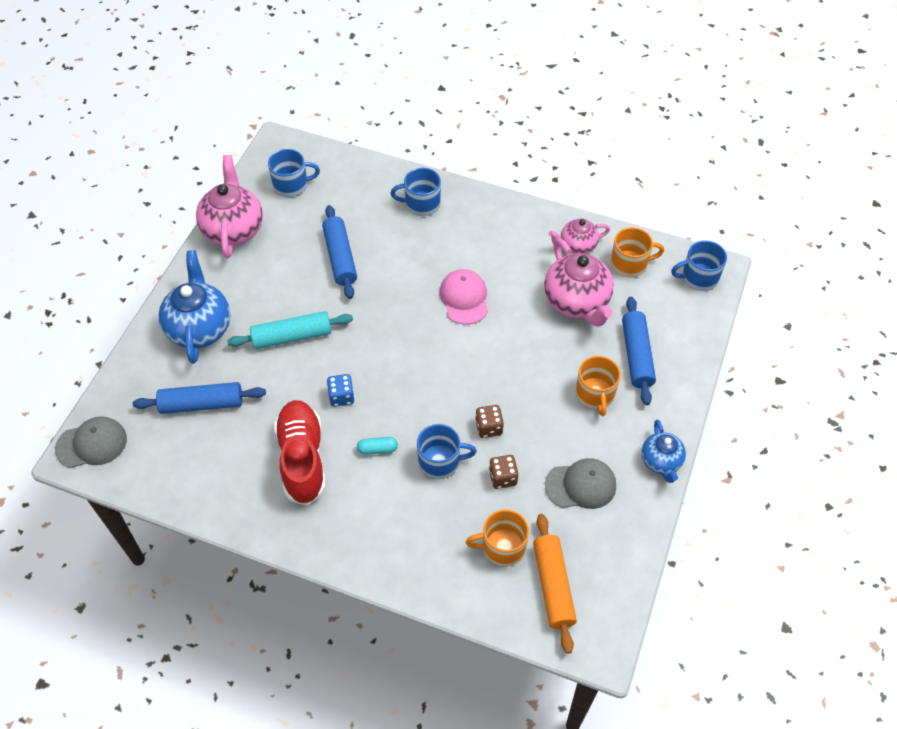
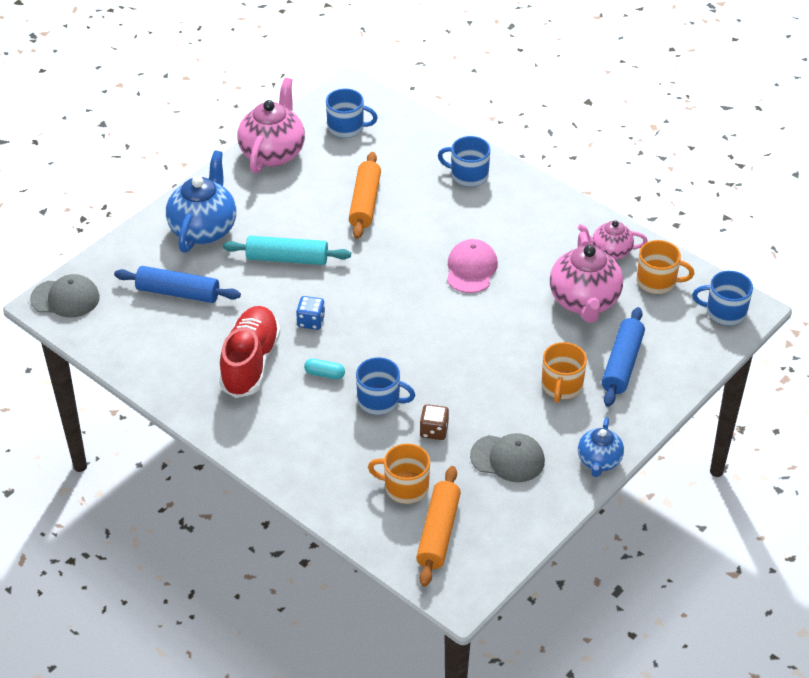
camera: 20 degrees right, 10 degrees down
blue rolling pin [322,205,357,299] -> orange rolling pin [349,152,381,239]
brown dice [475,405,504,438] -> none

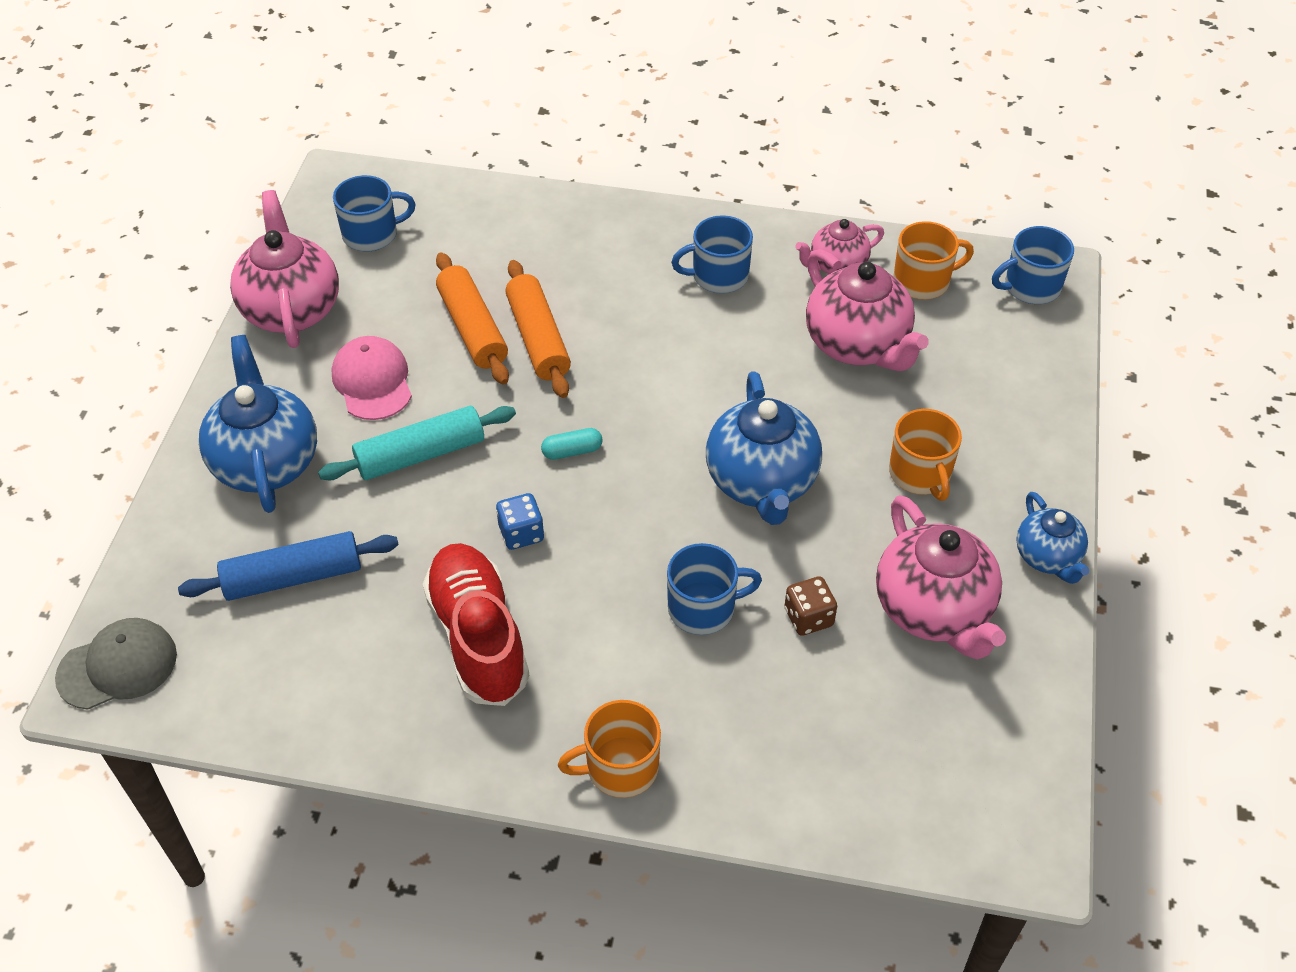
camera: 30 degrees left, 5 degrees up
turquoise capsule [304,359,345,380] -> turquoise capsule moved to [541,428,603,460]
orange mug [368,443,430,504] -> orange mug moved to [558,700,661,798]
orange rolling pin [416,466,461,587] -> orange rolling pin moved to [505,260,571,398]
blue mug [438,136,490,187] -> blue mug moved to [671,215,753,293]
pink cap [447,239,498,293] -> pink cap moved to [332,336,412,420]
grey cap [470,433,545,482] -> pink teapot [876,495,1006,660]
blue rolling pin [602,307,645,407] -> none
none -> blue teapot [706,371,822,525]

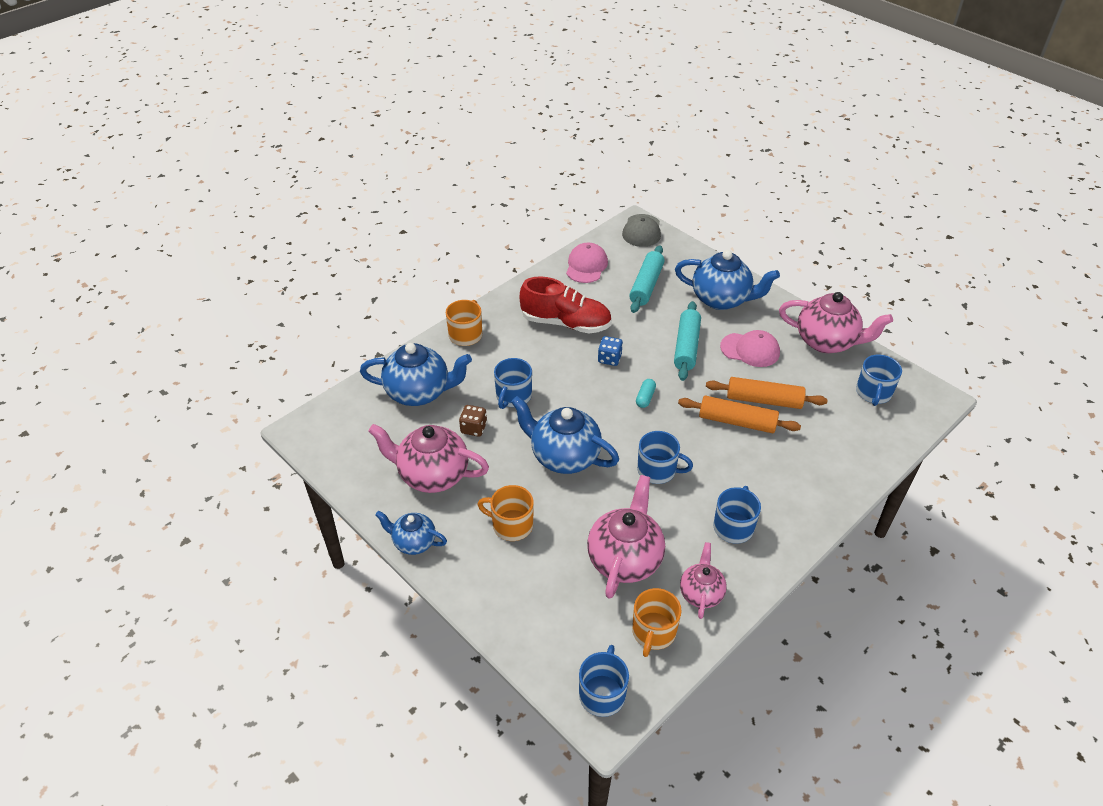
camera: 125 degrees right, 5 degrees down
blue rolling pin [178,531,399,601] -> turquoise rolling pin [629,245,665,313]
pink teapot [806,249,929,371] -> pink teapot turned 105 degrees clockwise [587,475,665,599]
none -> blue teapot [360,343,472,406]
none -> pink cap [566,243,608,283]
none -> blue mug [637,431,693,484]

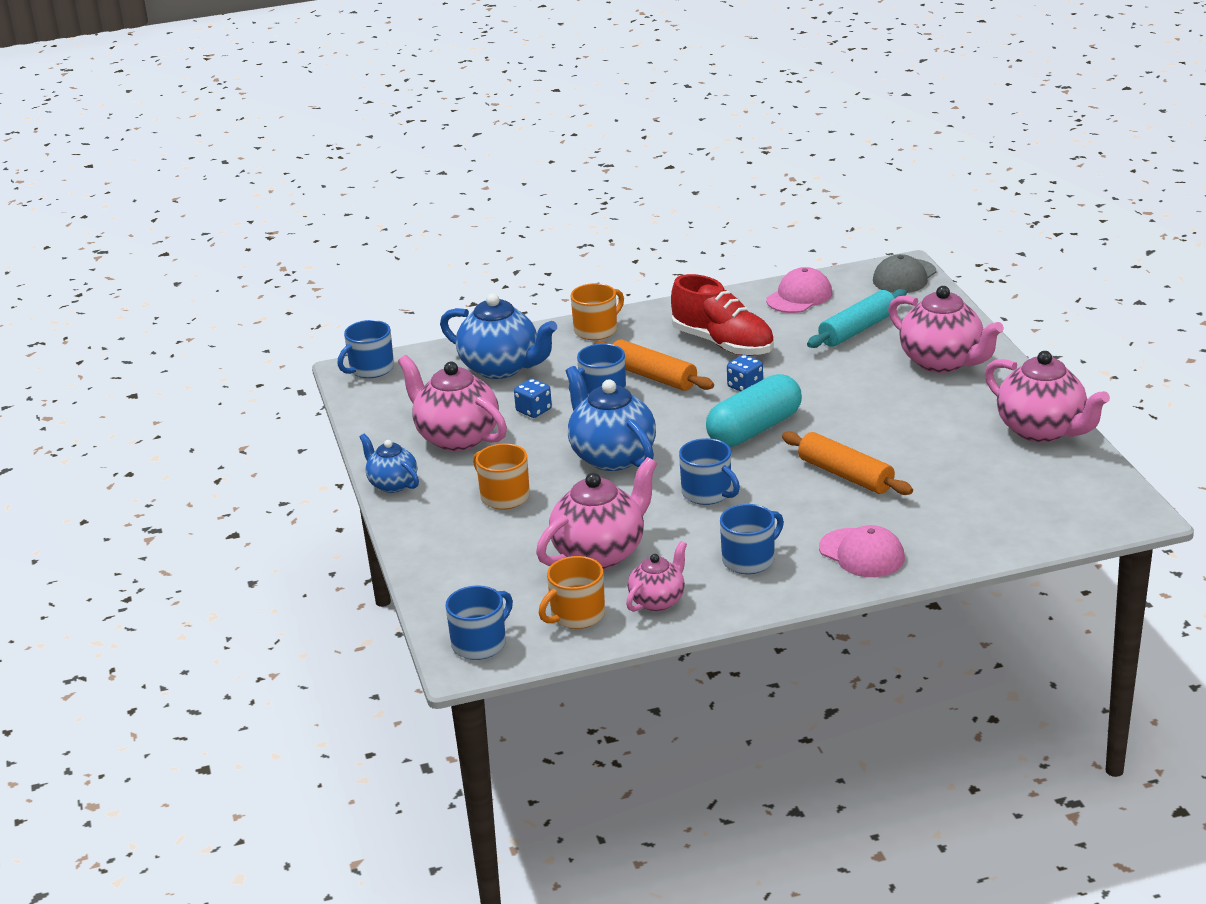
camera: 30 degrees right, 15 degrees down
brown dice [459,405,487,437] -> blue dice [514,379,552,418]
turquoise capsule [636,379,656,408] -> turquoise capsule [706,374,802,447], size x2.44
turquoise rolling pin [674,301,701,381] -> none
blue teapot [675,250,780,310] -> pink teapot [888,286,1004,373]
orange rolling pin [706,377,827,409] -> orange rolling pin moved to [593,339,714,391]
pink cap [720,330,780,367] -> pink cap moved to [819,525,905,577]
blue mug [856,355,902,406] -> blue mug moved to [337,320,394,378]

